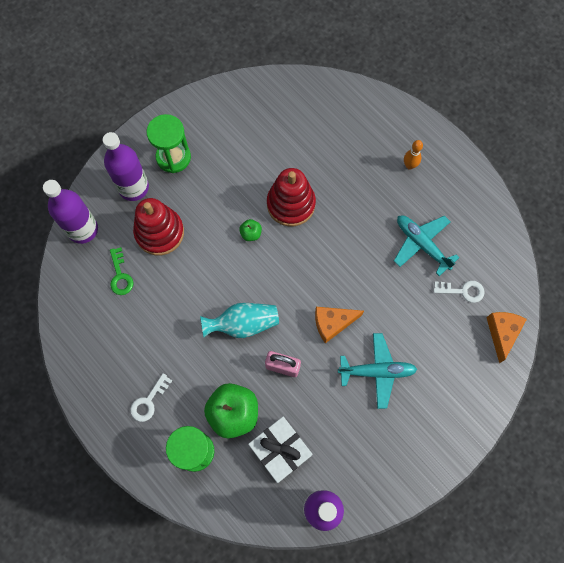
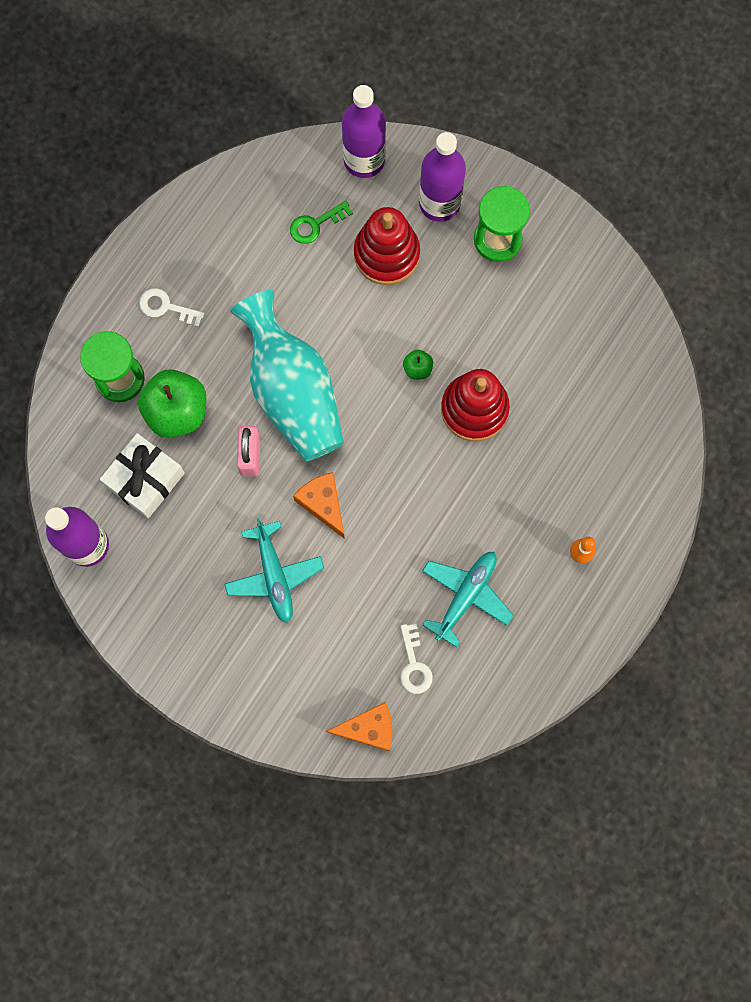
camera: 75 degrees right, 5 degrees up
turquoise vase [200,303,279,338] -> turquoise vase [230,290,344,462], size x1.67

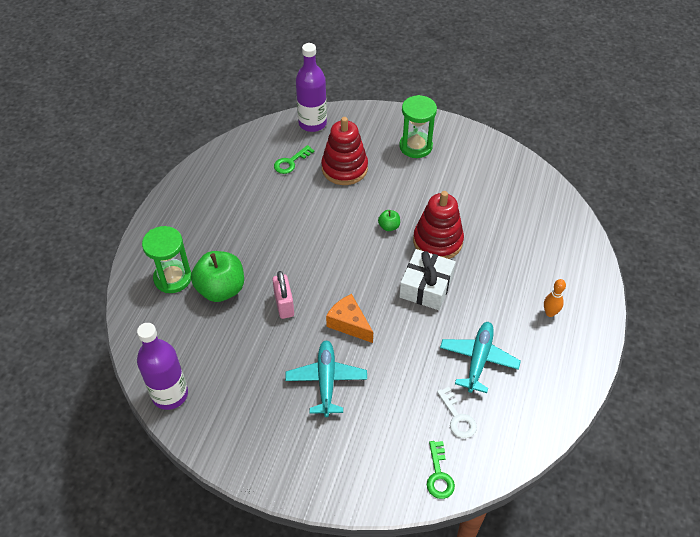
camera: 15 degrees left, 25 degrees down
white gift [100,433,185,519] -> white gift moved to [399,249,456,310]
white key [139,288,205,327] -> none
turquoise plane [224,518,324,623] -> turquoise plane turned 150 degrees counterclockwise [285,340,367,417]
turquoise vase [230,290,344,462] -> none
orange cheese [326,702,393,751] -> green key [427,441,455,499]
purple bottle [419,132,466,222] -> none

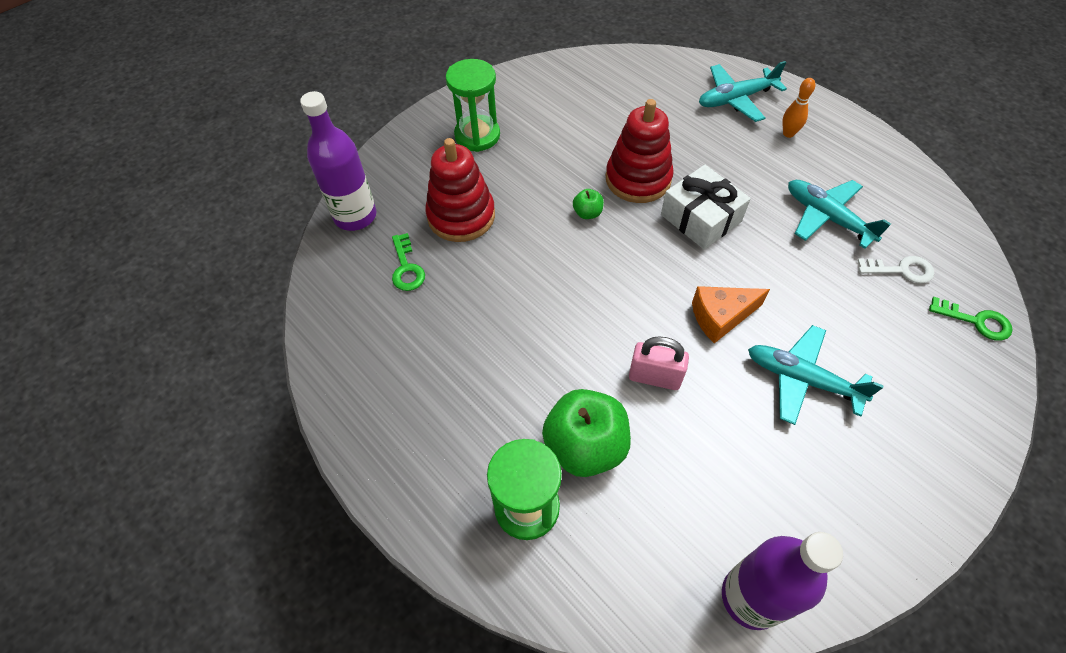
camera: 60 degrees left, 5 degrees up
none -> turquoise plane [699,61,787,122]

